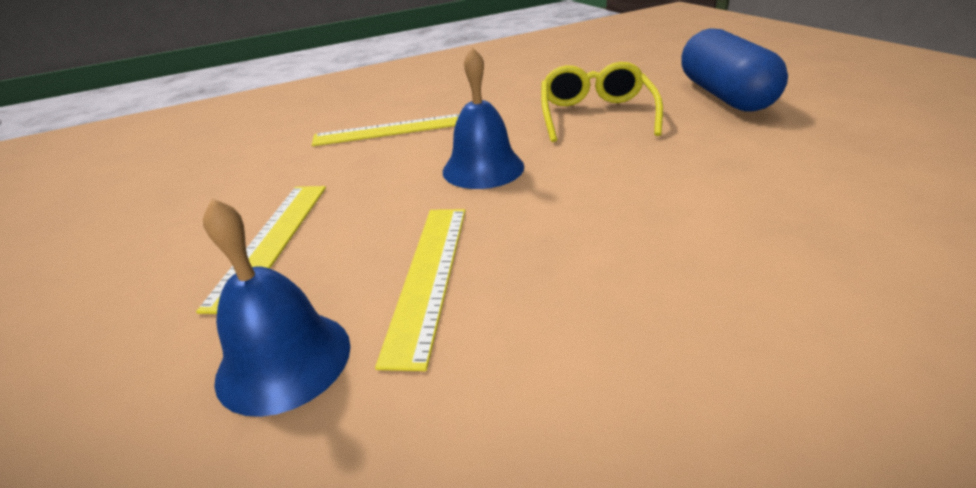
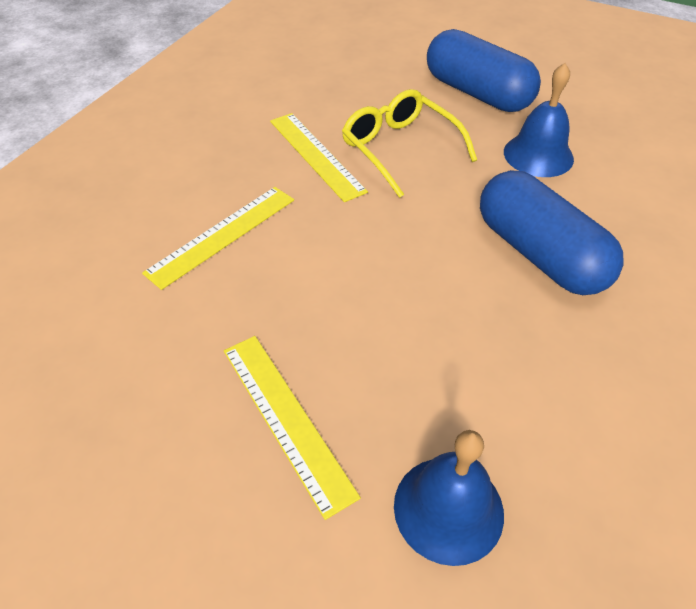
camera: 40 degrees left, 15 degrees up
yellow ruler [375,209,465,371] -> yellow ruler moved to [270,113,368,202]
blue bell [443,47,524,189] -> blue bell moved to [504,63,574,177]
none -> blue capsule [480,170,624,295]

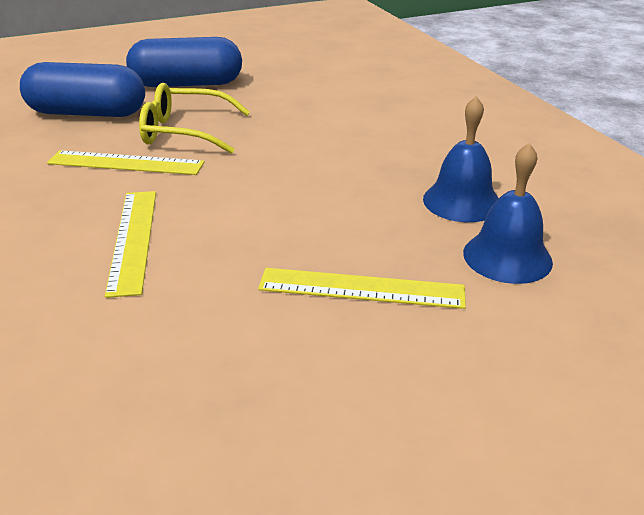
camera: 50 degrees left, 15 degrees down
blue capsule [480,170,624,295] -> blue capsule moved to [20,62,145,117]
blue bell [504,63,574,177] -> blue bell moved to [423,96,499,222]

